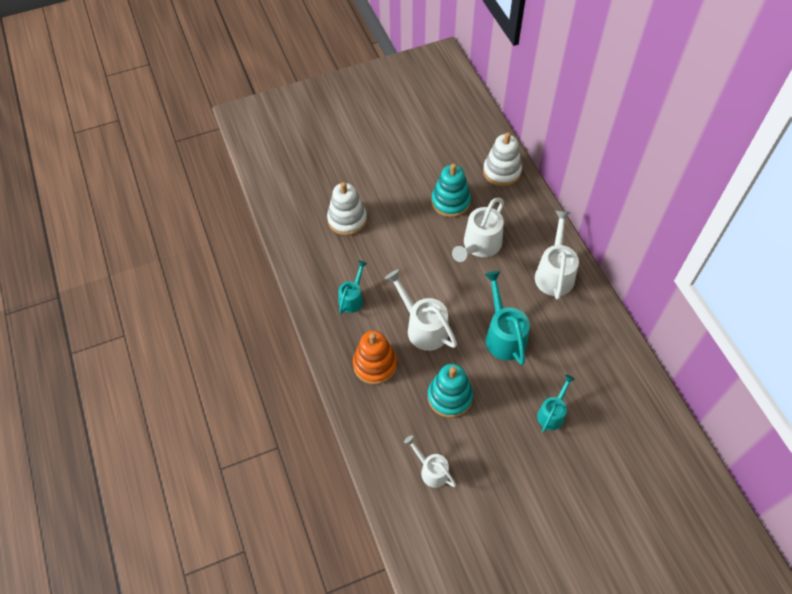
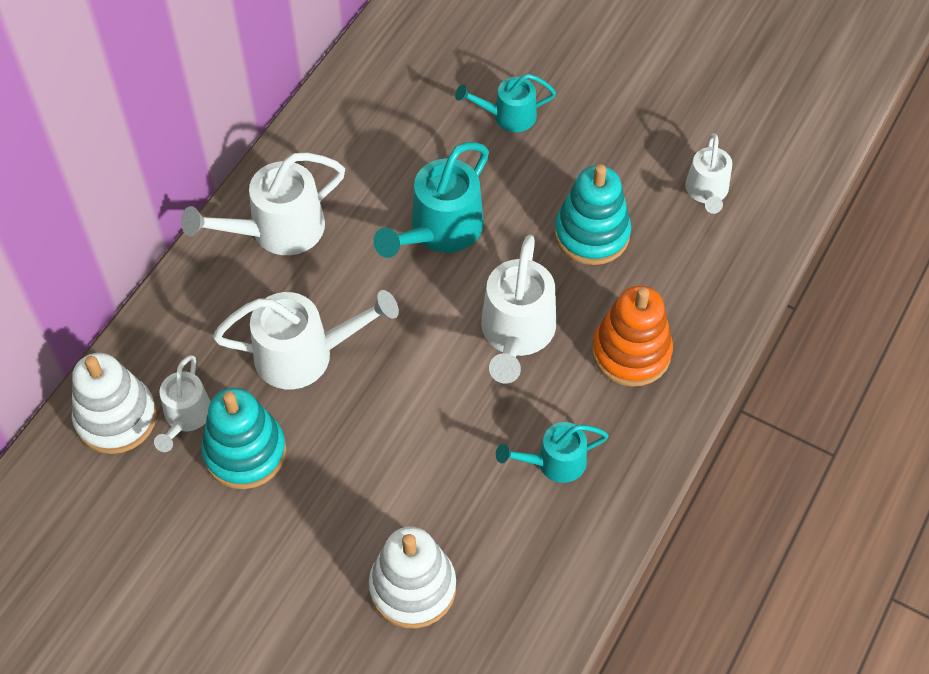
camera: 130 degrees left, 0 degrees up
none -> white watering can [154,355,211,452]

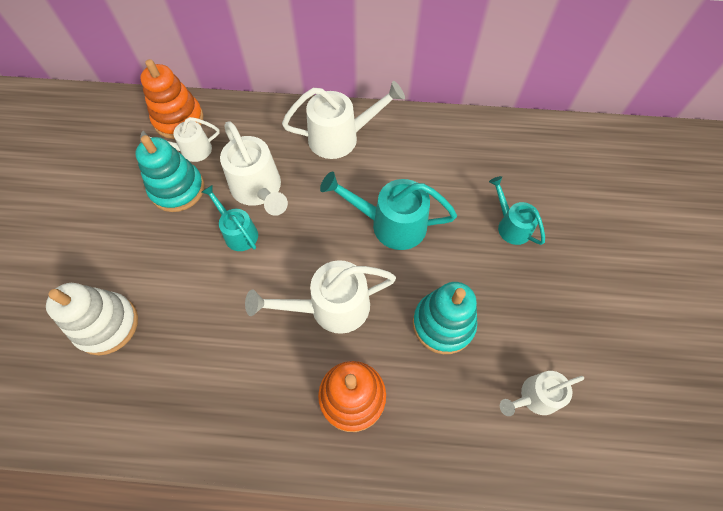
camera: 65 degrees right, 5 degrees up
white stacking toy [72,353,157,454] -> orange stacking toy [140,59,204,139]
white watering can [181,153,345,255] -> white watering can turned 135 degrees clockwise [282,81,405,159]
turquoise watering can [496,422,609,483] -> turquoise watering can moved to [202,185,258,251]

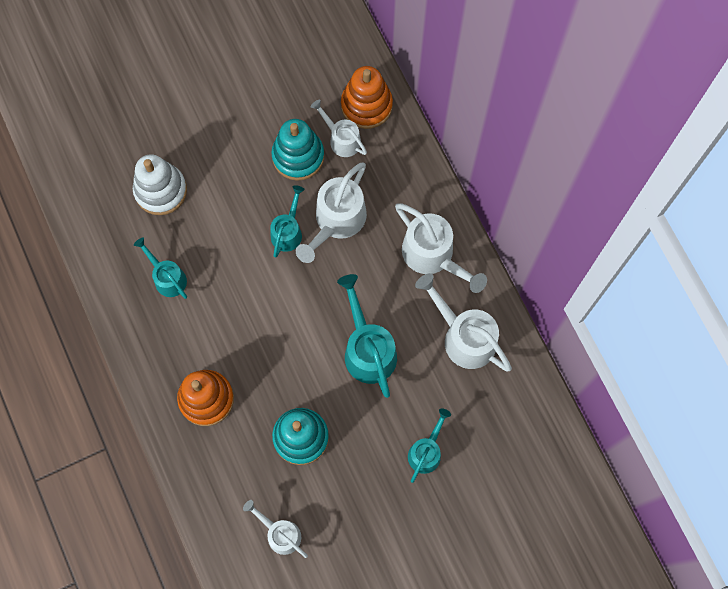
camera: 60 degrees right, 10 degrees up
white watering can [245,260,396,334] -> white watering can moved to [415,273,512,372]
none -> turquoise watering can [134,237,187,299]

